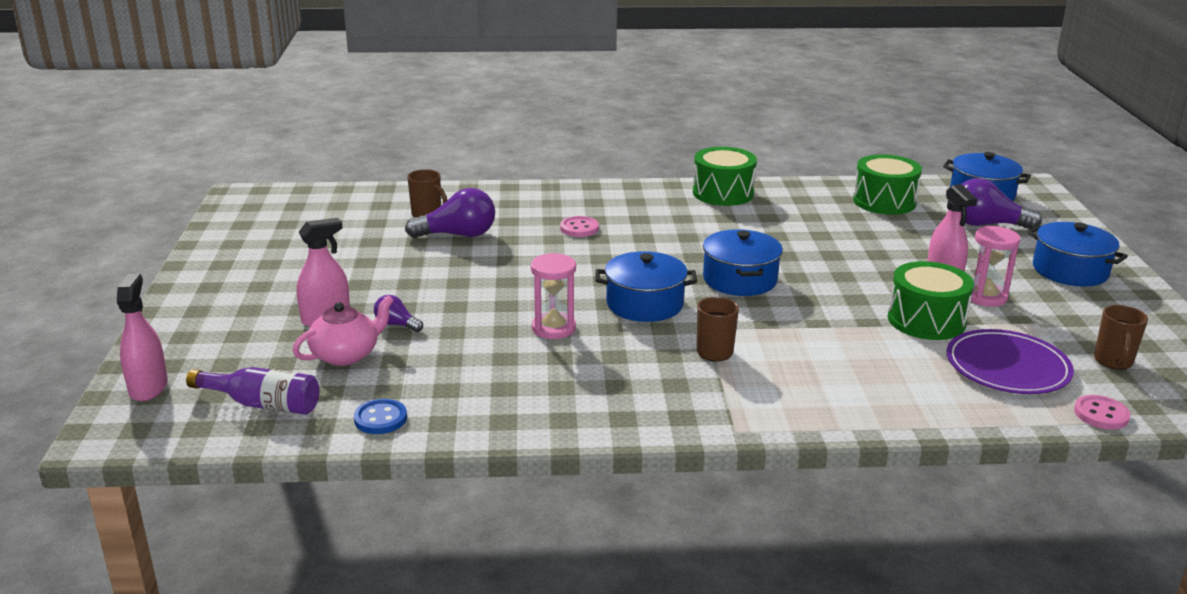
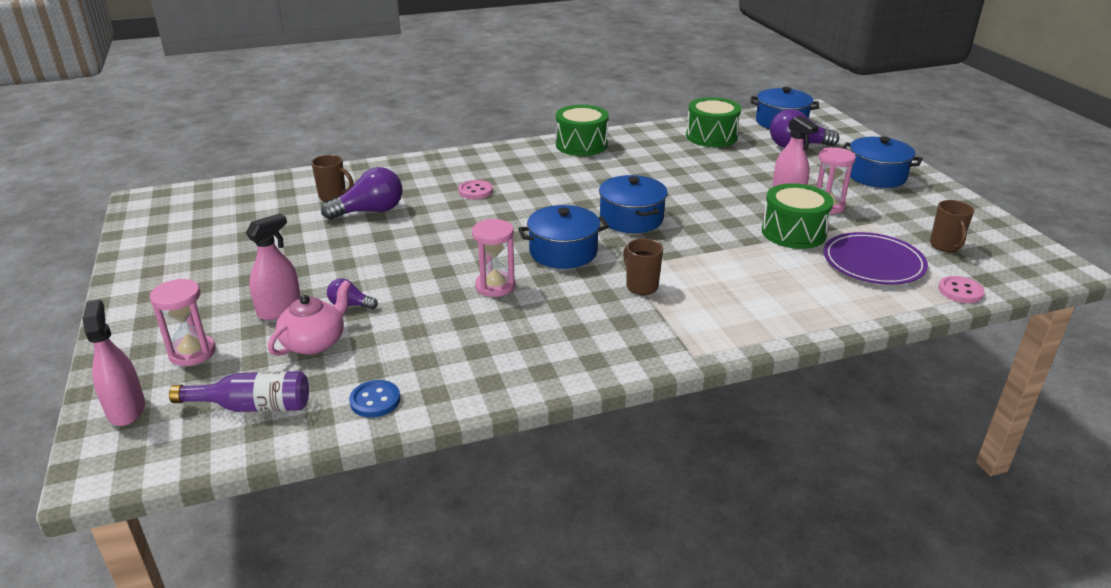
camera: 15 degrees left, 5 degrees up
none -> pink hourglass [150,279,216,366]

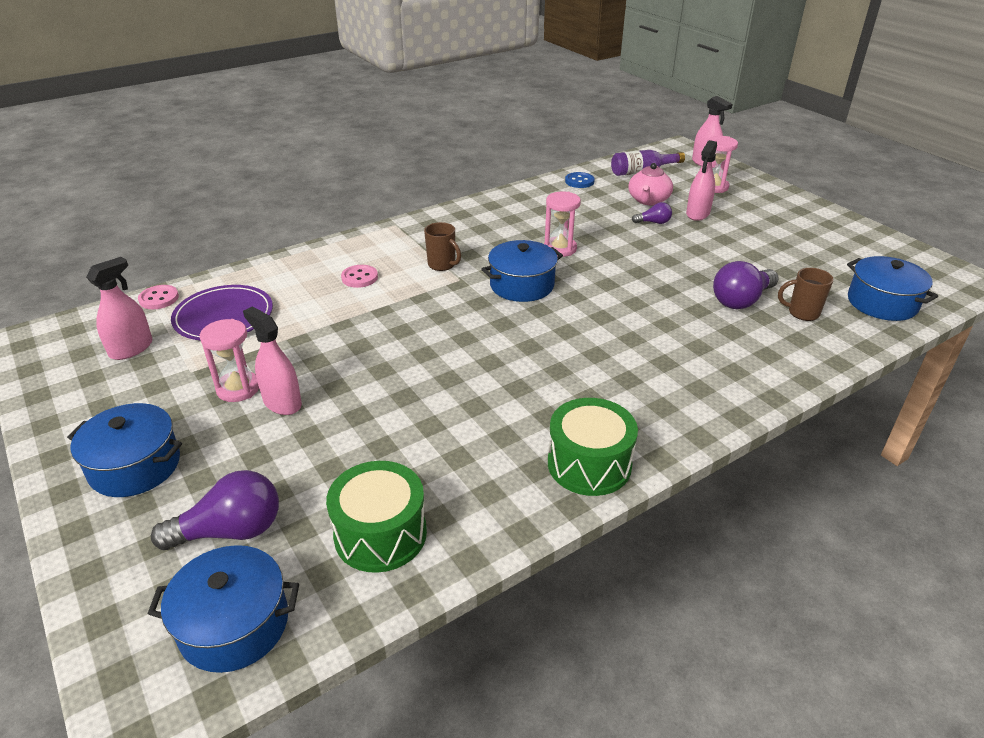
camera: 165 degrees right, 5 degrees up
pink button [458,180,493,199] -> pink button moved to [341,265,378,288]
blue pot [599,175,668,233] -> blue pot moved to [847,256,938,321]
green drum [762,183,833,249] -> none
brown mug [930,200,974,252] -> pink spray bottle [86,257,153,360]

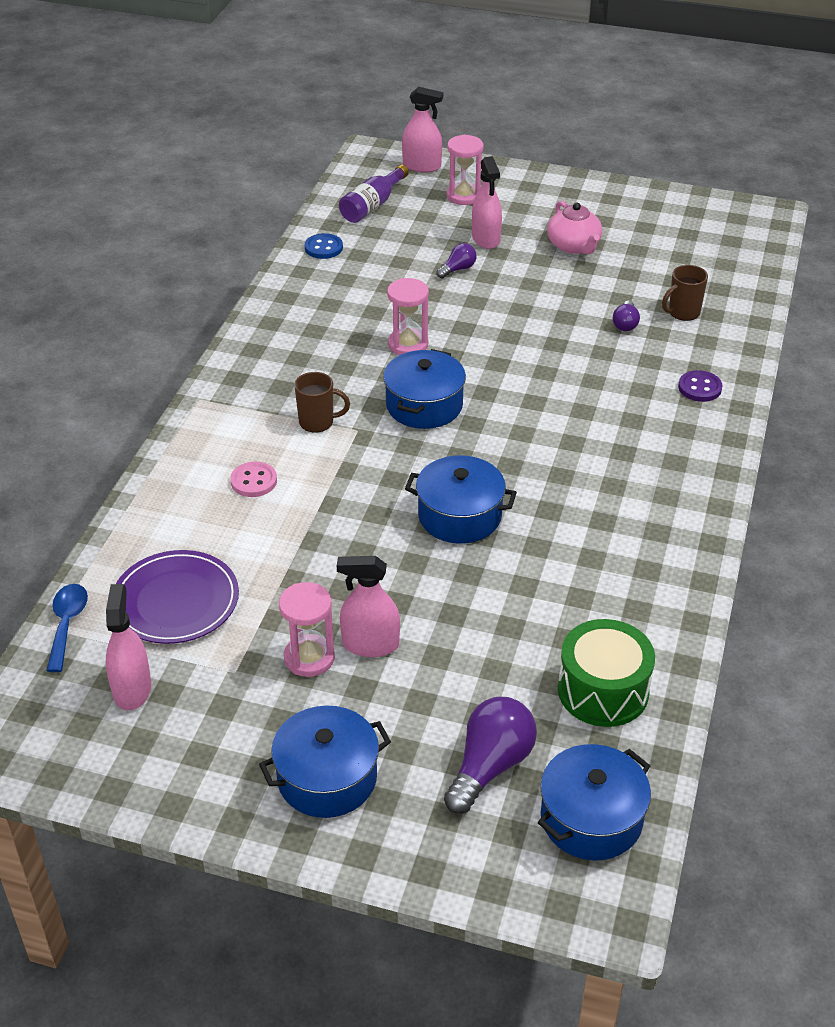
camera: 40 degrees left, 5 degrees up
pink button [138,285,179,309] -> blue spoon [46,584,88,672]
green drum [548,398,638,496] -> none
pink teapot [628,163,673,205] -> pink teapot moved to [547,201,602,254]
purple light bulb [713,261,779,309] -> purple light bulb [613,301,640,331], size x0.53
blue pot [847,256,938,321] -> blue pot moved to [405,455,517,544]
none -> purple button [678,370,722,402]

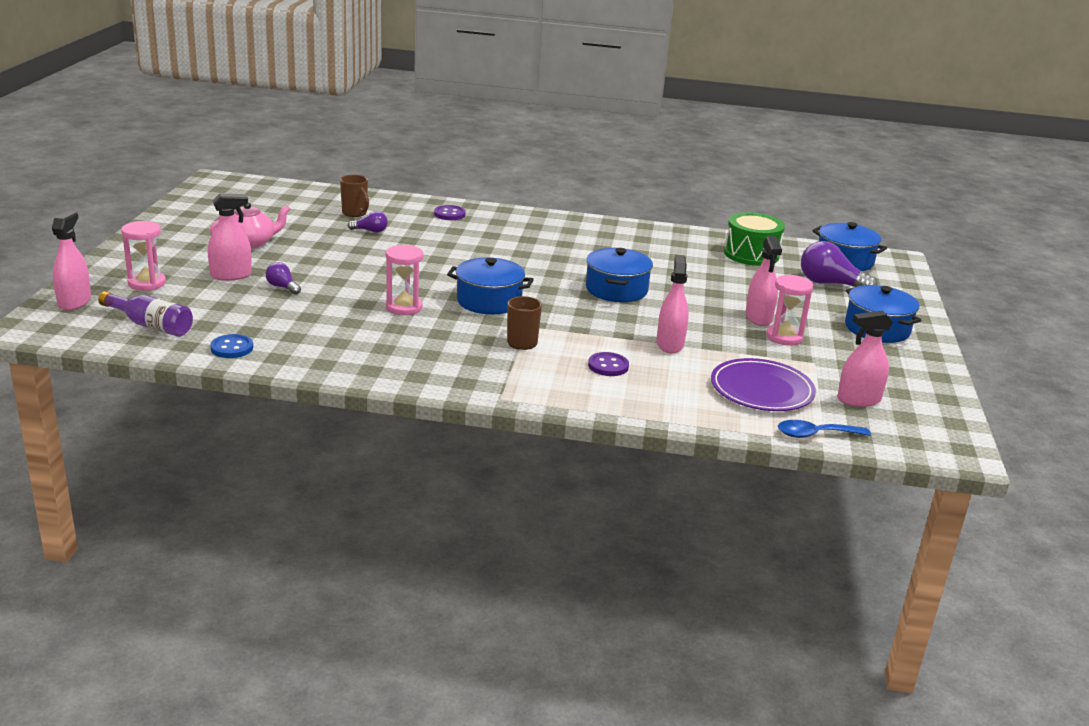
camera: 100 degrees left, 15 degrees down
pink button [230,462,277,497] -> purple button [588,352,629,376]
none -> pink spray bottle [657,255,689,353]

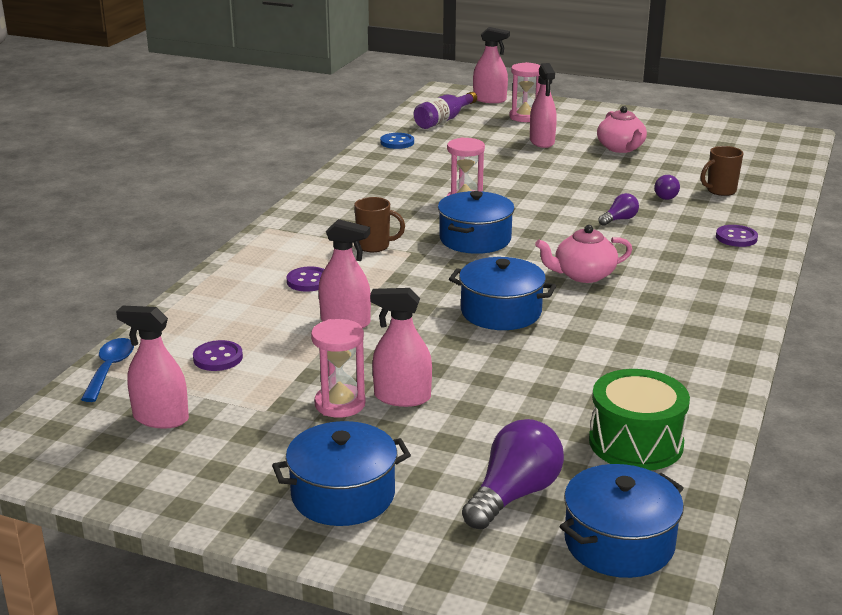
camera: 105 degrees right, 0 degrees up
purple light bulb [266,262,301,295] -> purple light bulb moved to [598,193,639,226]
purple plate [711,358,816,411] -> purple button [193,340,243,371]
pink spray bottle [837,310,893,407] -> pink spray bottle turned 75 degrees counterclockwise [116,306,189,429]
none -> pink teapot [535,225,633,283]

